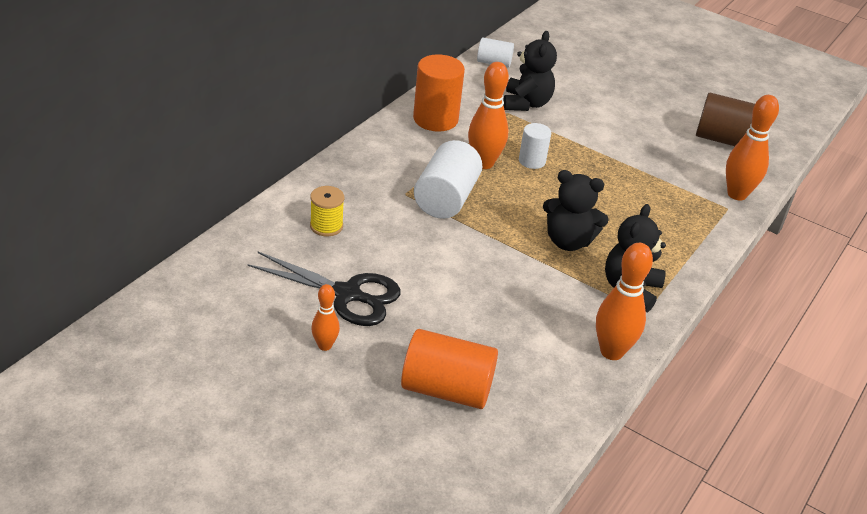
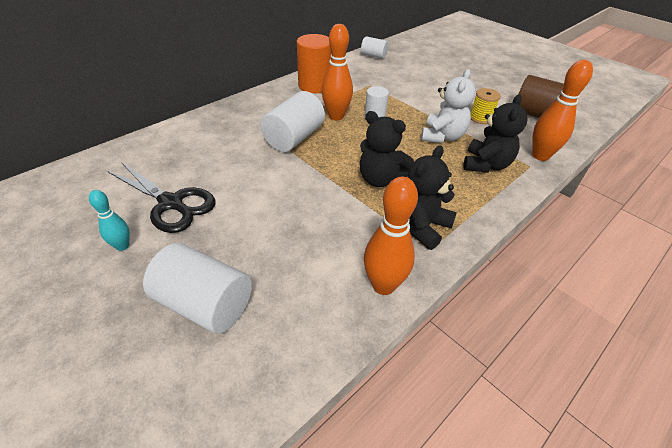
camera: 15 degrees right, 5 degrees up
yellow spool [310,186,344,236] -> yellow spool moved to [470,88,501,124]
orange bowling pin [311,284,340,351] -> turquoise bowling pin [89,190,130,251]
orange cylinder [401,329,498,409] -> white cylinder [143,243,252,334]
black teddy bear [503,31,557,111] -> black teddy bear moved to [463,94,528,173]
none -> white teddy bear [421,69,476,143]

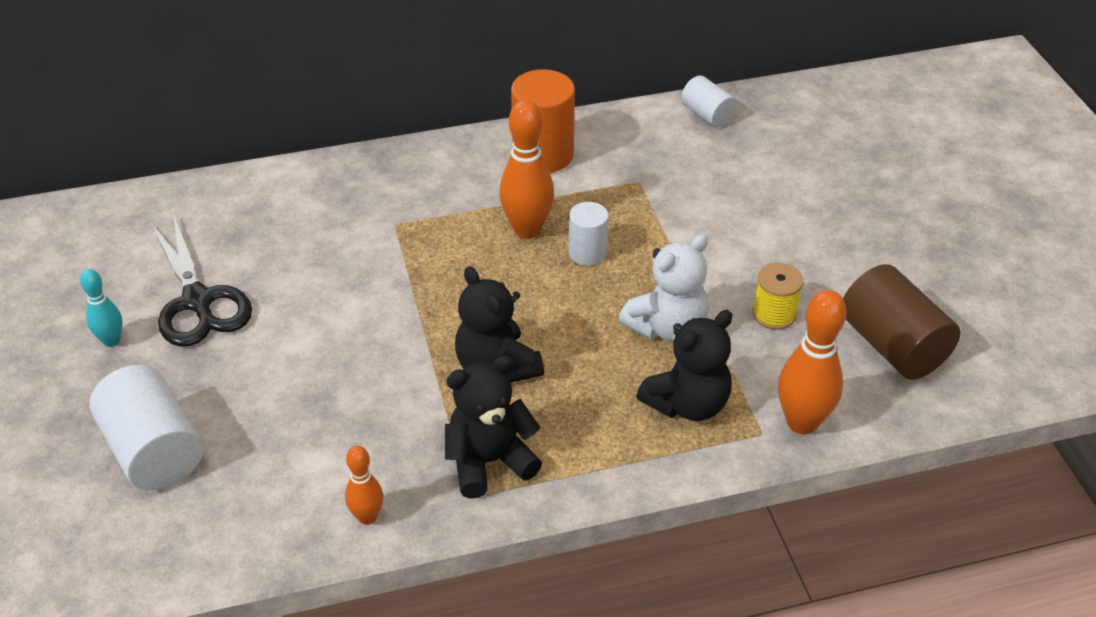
camera: 30 degrees right, 0 degrees up
white cylinder [261,91,325,152] -> none
orange bowling pin [364,176,418,295] -> orange bowling pin [345,446,383,525], size x0.57

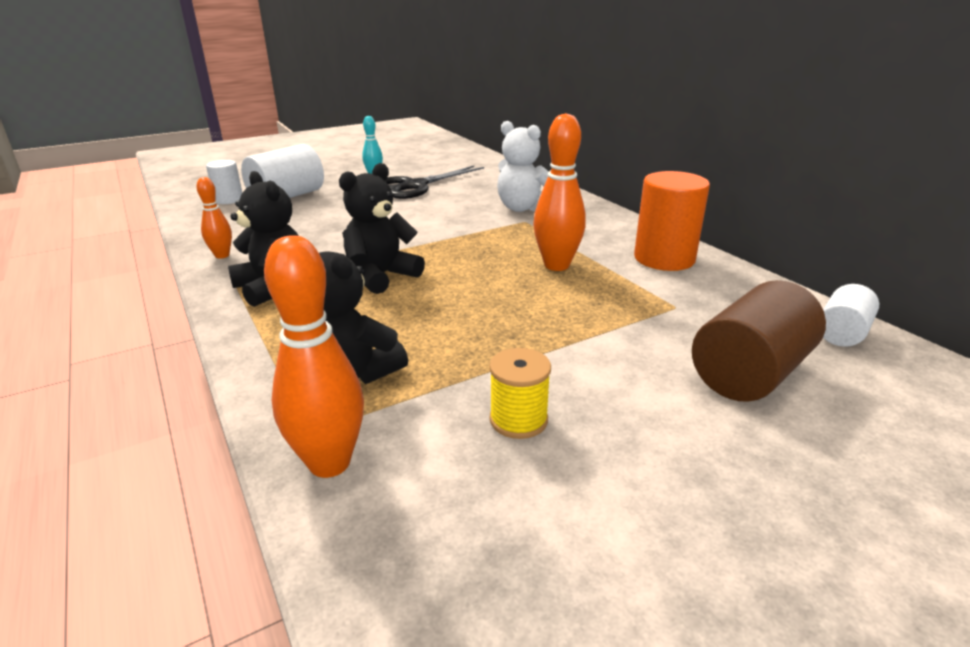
camera: 75 degrees right, 15 degrees down
white cylinder [569,202,609,266] -> white cylinder moved to [206,160,242,204]
white teddy bear [619,234,708,342] -> white teddy bear moved to [497,121,548,212]
brown cylinder [843,264,961,380] -> brown cylinder moved to [692,280,826,402]

